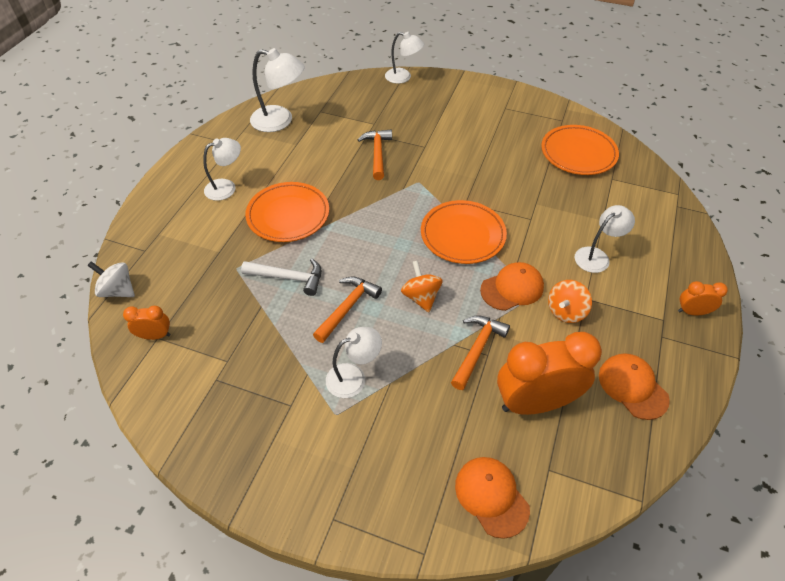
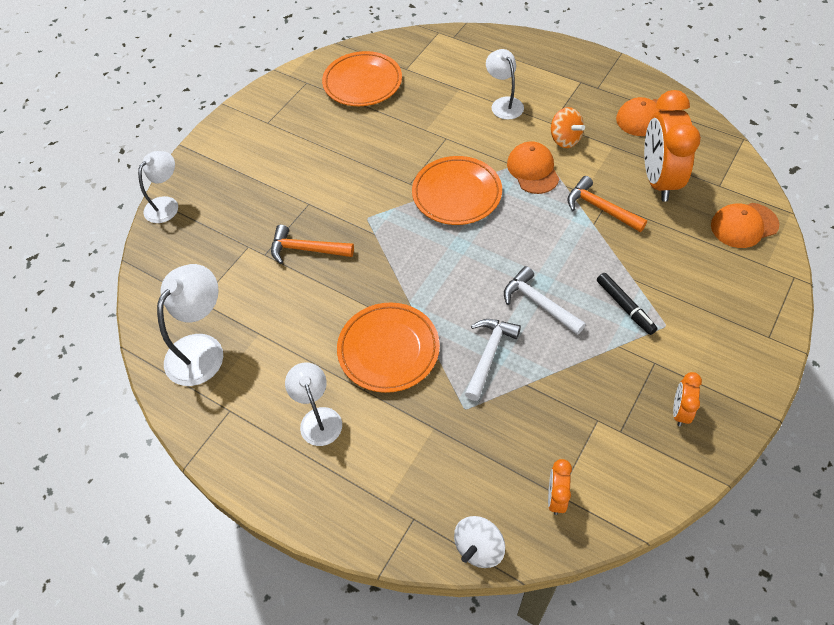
camera: 75 degrees left, 5 degrees up
orange hammer [313,276,382,343] -> white hammer [504,266,586,335]
white lamp [326,327,382,398] -> black marker [597,273,658,335]
orange spinning top [401,260,442,312] -> none
orange clock [678,281,728,315] -> orange clock moved to [673,372,702,426]

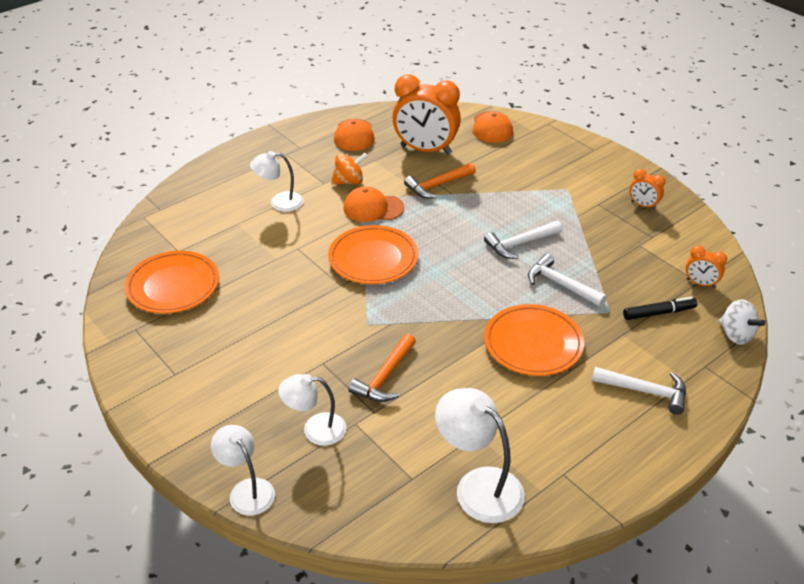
camera: 75 degrees left, 15 degrees down
white lamp [285,363,342,446] -> white lamp moved to [278,374,346,446]
black marker [597,273,658,335] -> black marker moved to [623,297,697,320]
none -> white hammer [592,367,686,415]

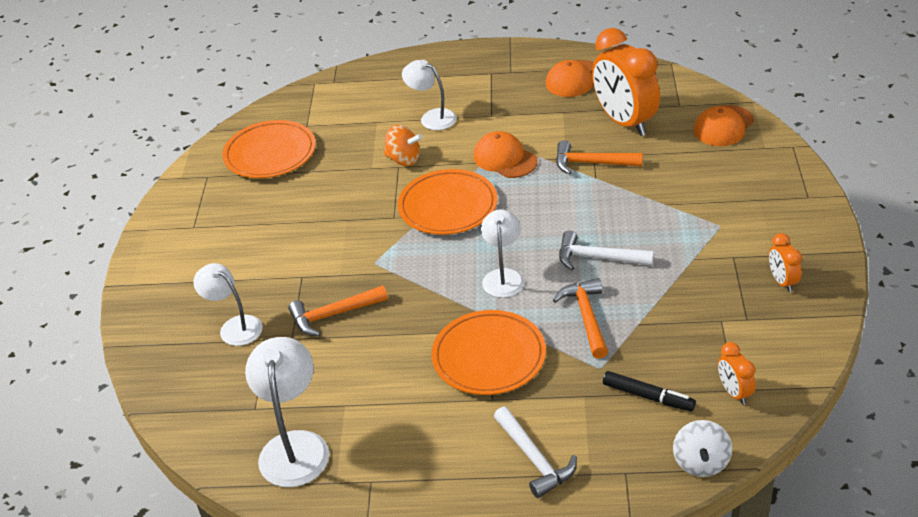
camera: 45 degrees right, 0 degrees up
white lamp [211,425,275,516] -> white lamp moved to [481,209,524,298]
orange spinning top [331,153,368,185] -> orange spinning top moved to [384,125,423,166]
white hammer [528,254,607,307] -> orange hammer [553,278,608,359]

